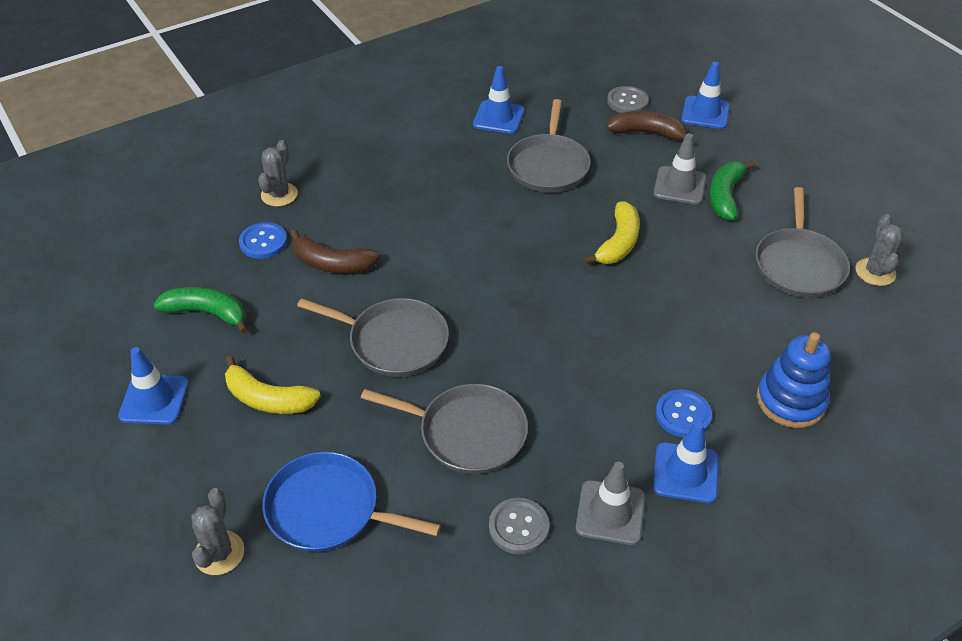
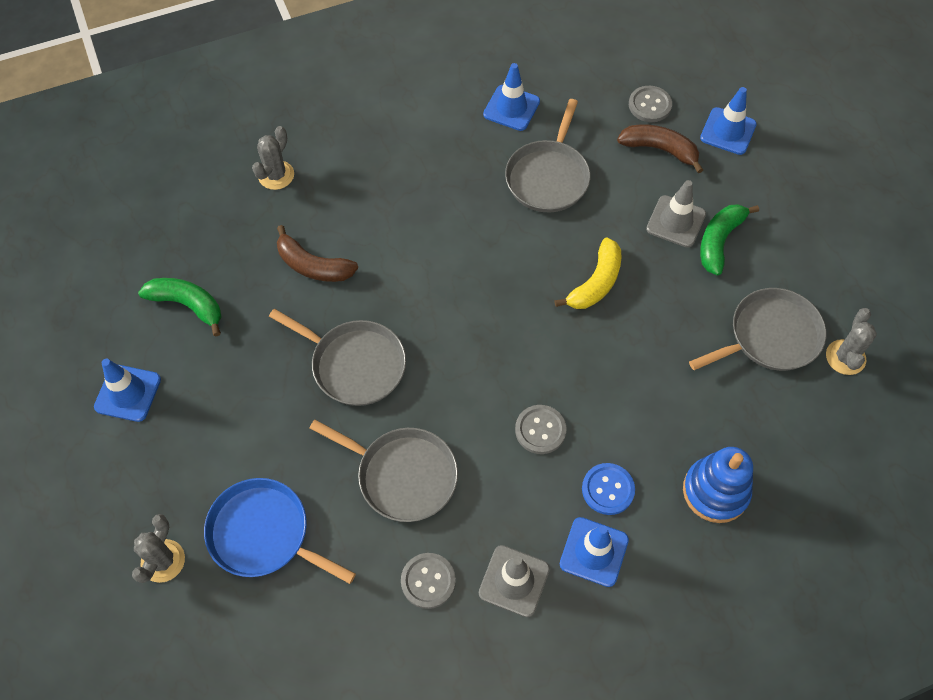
camera: 10 degrees right, 15 degrees up
yellow banana [225,356,321,414] -> none
blue button [239,222,287,259] -> none
grey pan [755,187,850,298] -> grey pan turned 135 degrees counterclockwise [689,288,826,371]
none -> grey button [515,405,566,454]

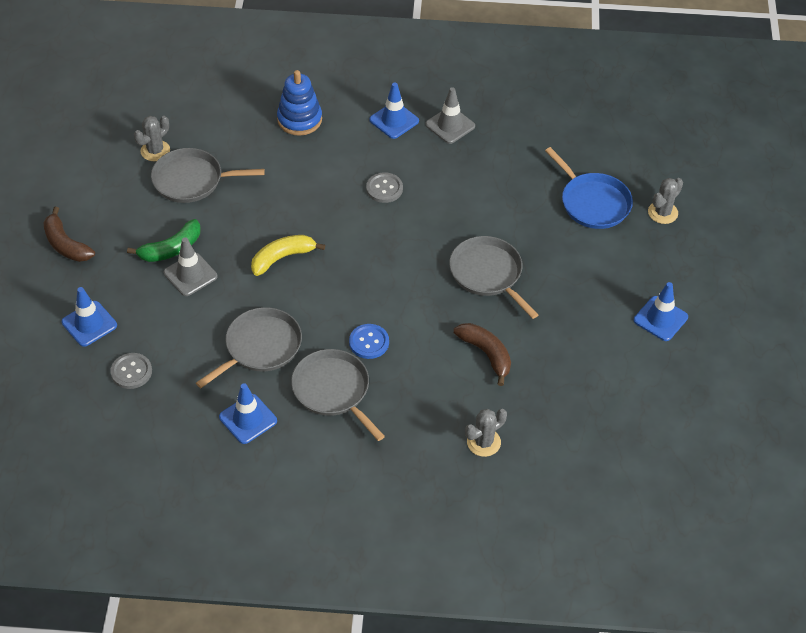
camera: 155 degrees left, 10 degrees down
green banana [138,278,222,336] -> none
grey pan [309,420,458,522] -> grey pan moved to [291,349,385,441]
grey button [401,553,456,609] -> none
blue button [582,463,635,515] -> blue button moved to [349,324,389,359]
brown banana [617,125,703,173] -> brown banana moved to [43,207,95,262]

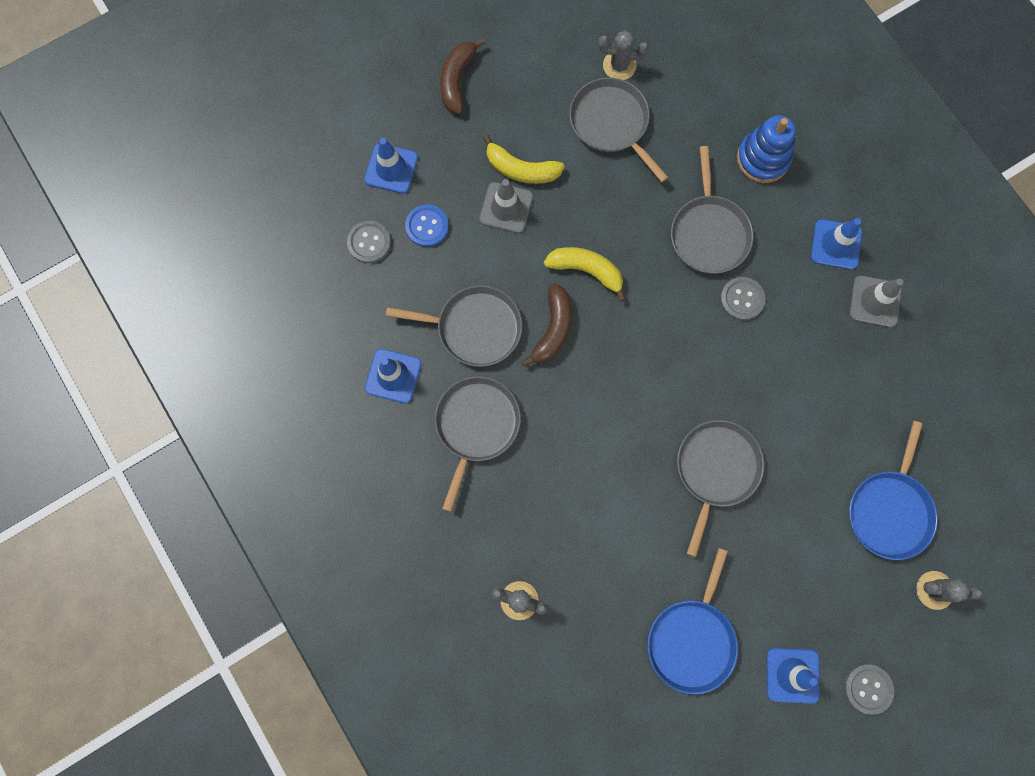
camera: 55 degrees right, 25 degrees up
green banana [127,219,201,262] -> yellow banana [483,135,565,184]
blue button [349,324,389,359] -> blue button moved to [405,205,449,247]
brown banana [454,323,511,386] -> brown banana moved to [521,284,572,367]
none -> blue pan [647,548,738,694]
none -> grey pan [671,146,753,274]
none -> grey button [844,664,894,715]

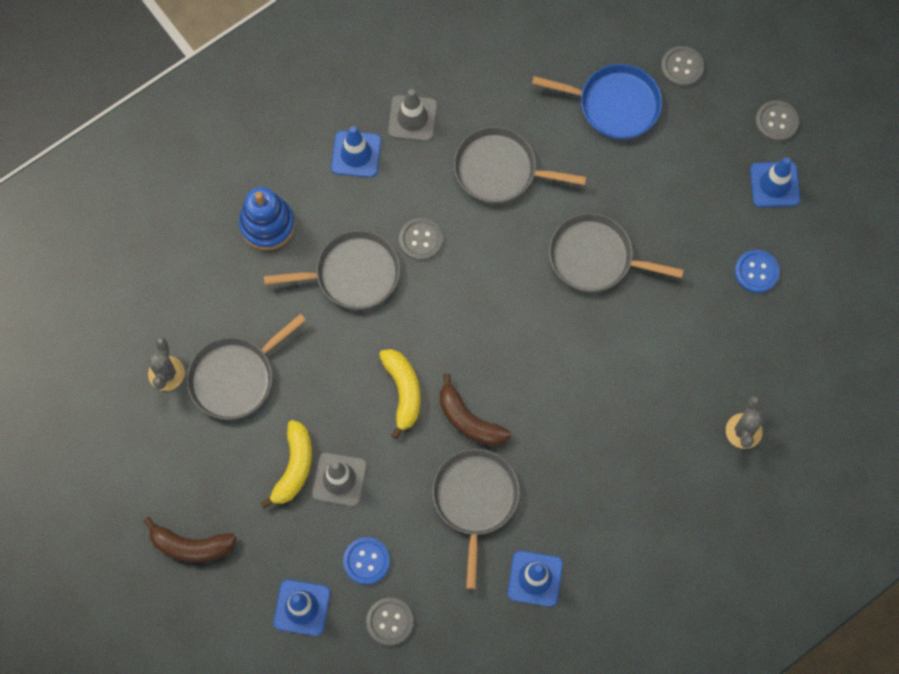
camera: 95 degrees left, 5 degrees down
grey pan [435,376,521,512] -> grey pan moved to [454,126,586,203]
brown banana [521,284,572,367] -> brown banana turned 150 degrees counterclockwise [440,373,511,446]
yellow banana [544,247,626,302] -> yellow banana turned 150 degrees clockwise [379,349,421,439]
blue pan [647,548,738,694] -> blue button [735,250,780,293]
grey cactus [916,571,982,610] -> grey button [661,46,704,87]

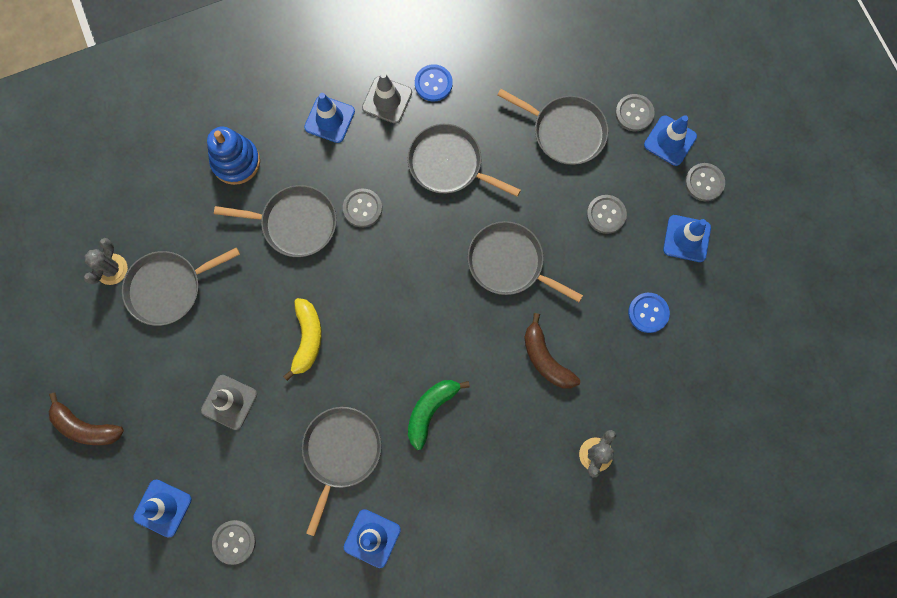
camera: 15 degrees right, 5 degrees up
yellow banana [261,420,312,509] -> none
blue button [343,537,390,585] -> blue button moved to [415,64,453,102]
brown banana [440,373,511,446] -> brown banana moved to [524,313,580,389]
blue pan [532,64,662,139] -> grey pan [497,89,608,165]
none -> green banana [408,380,470,450]
none -> grey button [587,195,627,234]
none -> blue traffic cone [644,115,697,166]

